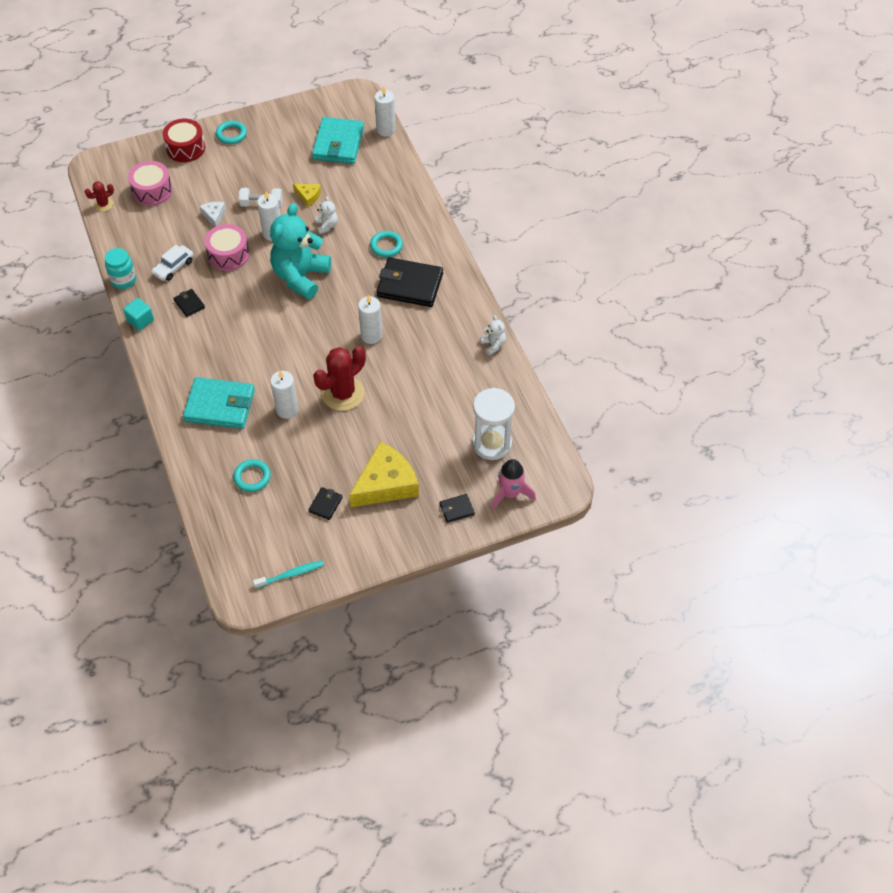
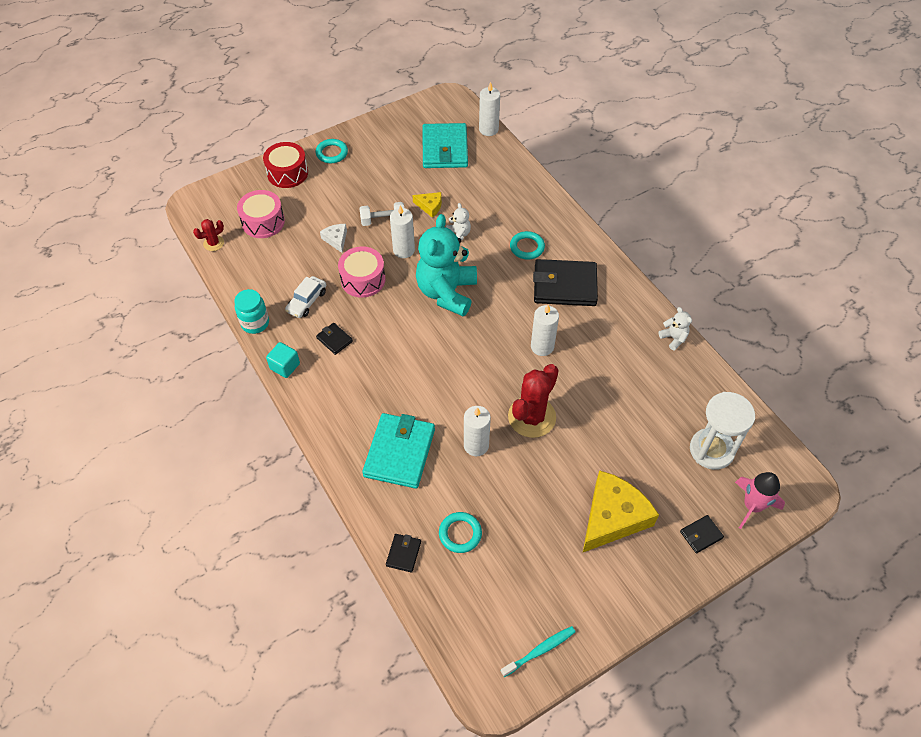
camera: 10 degrees left, 0 degrees up
turquoise wallet [183,377,255,429] -> turquoise wallet turned 75 degrees counterclockwise [362,413,435,489]
black wallet [309,487,343,520] -> black wallet moved to [386,534,421,573]

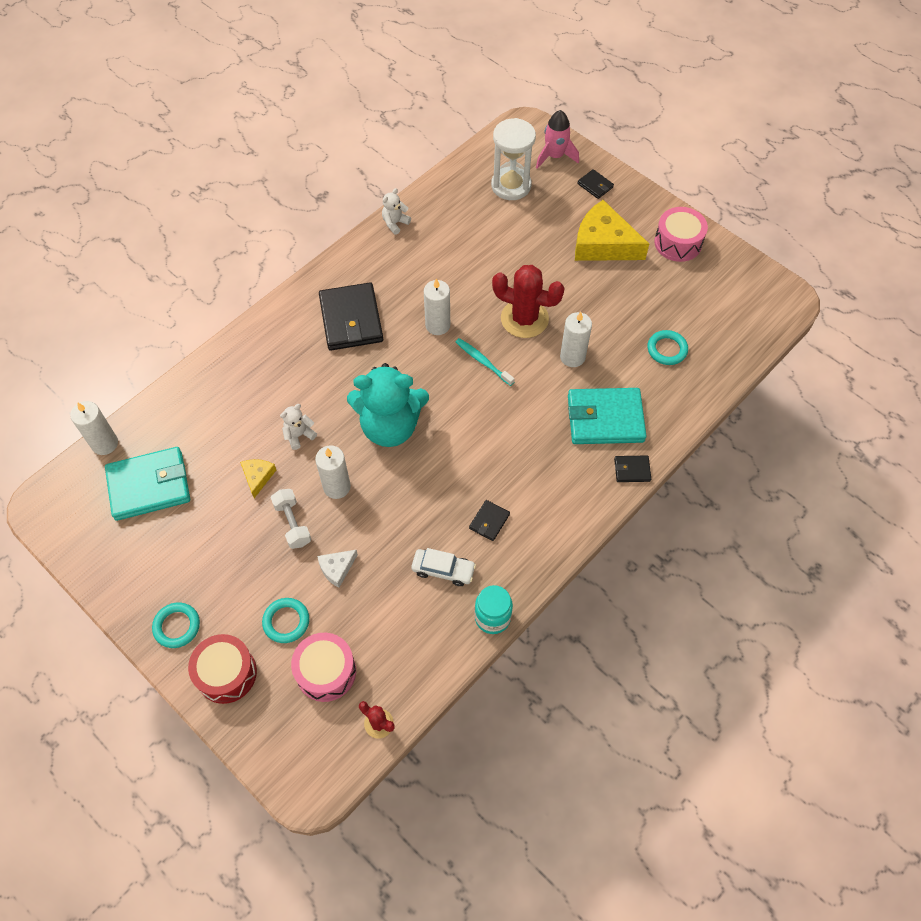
camera: 105 degrees left, 5 degrees up
turquoise cube [266,342,300,378] -> none
pink drum [338,247,385,298] -> pink drum moved to [654,207,708,262]
black wallet [386,534,421,573] -> black wallet moved to [614,456,651,482]
turquoise toothbrush [501,626,576,677] -> turquoise toothbrush moved to [456,338,515,386]
turquoise ring [510,231,545,260] -> turquoise ring moved to [262,598,309,643]

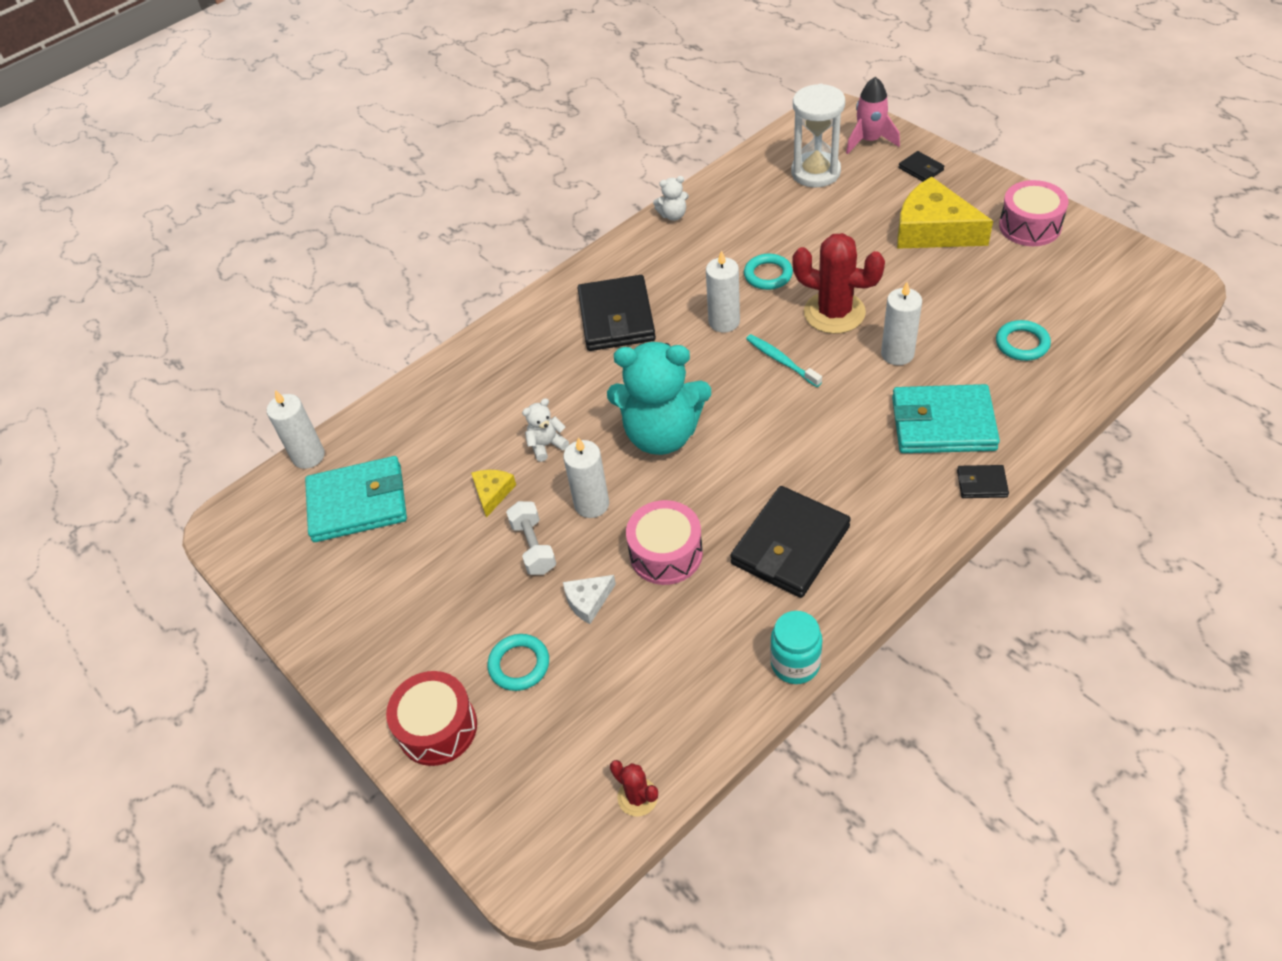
camera: 10 degrees right, 10 degrees down
turquoise ring [152,603,200,648] -> turquoise ring moved to [744,254,793,290]
pink drum [291,633,356,702] -> pink drum moved to [626,500,703,585]
white teddy bear [382,188,411,235] -> white teddy bear turned 150 degrees counterclockwise [653,176,689,221]
white car [411,548,476,586] -> none
black wallet [469,500,510,541] -> black wallet [730,486,851,598], size x2.19

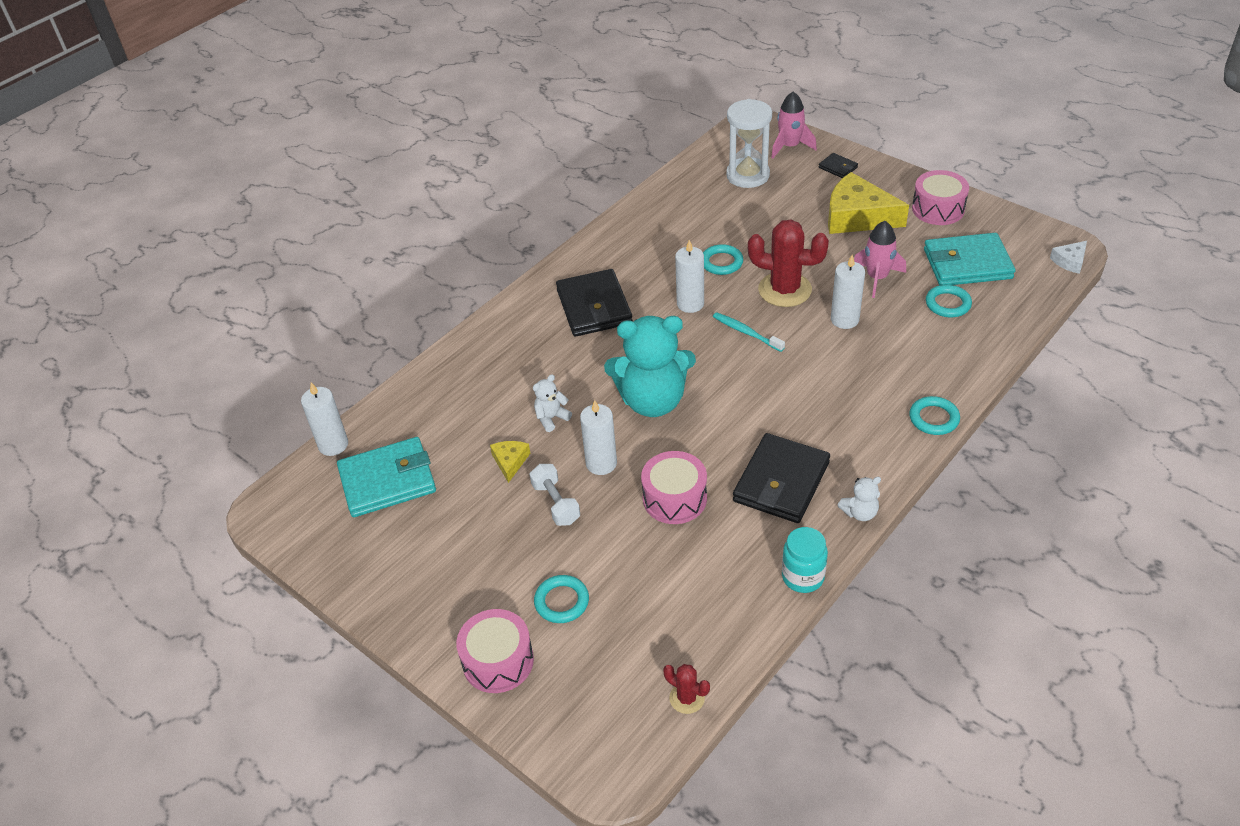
camera: 10 degrees left, 5 degrees down
red drum [386,671,477,766] -> pink drum [456,609,534,693]
white cheese [563,575,616,624] -> white cheese moved to [1050,241,1087,274]
white teddy bear [653,176,689,221] -> white teddy bear moved to [838,477,881,521]
turquoise wallet [892,384,1000,453] -> turquoise wallet moved to [924,233,1015,285]
black wallet [957,465,1009,498] -> turquoise ring [909,396,960,435]
none -> pink rocket [854,221,906,298]

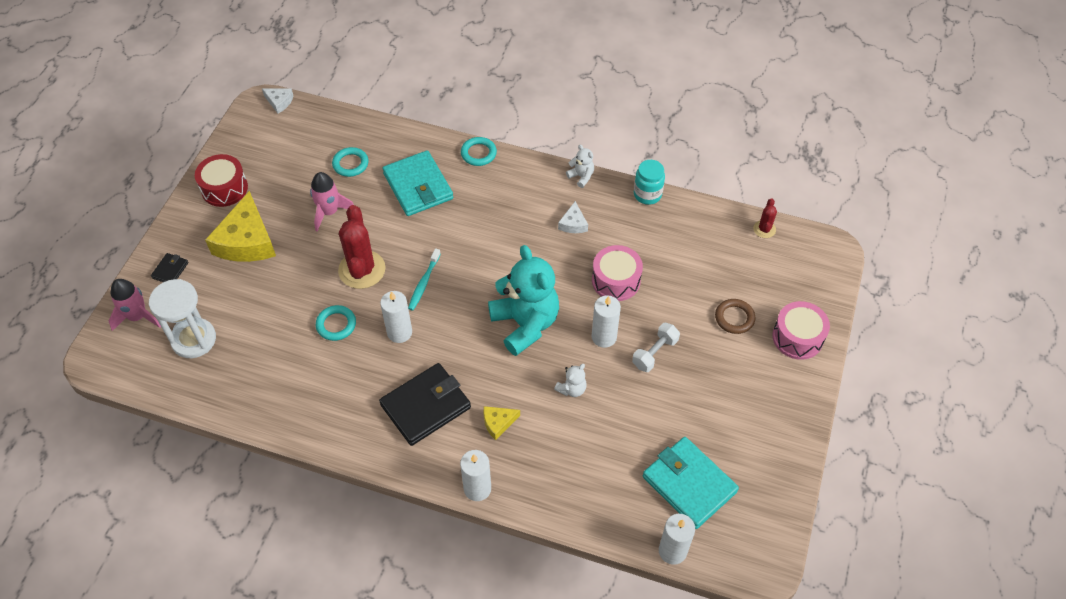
camera: 115 degrees left, 10 degrees up
yellow cheese [490,441,530,483] -> yellow cheese moved to [484,406,520,440]
white teddy bear [533,374,572,432] -> white teddy bear turned 75 degrees counterclockwise [554,364,587,397]
turquoise ring [534,575,589,623] -> brown ring [715,299,755,334]
black wallet [733,433,830,523] -> white cheese [558,201,588,233]
white candle [831,255,865,329] -> white candle moved to [460,450,491,501]
pink drum [912,170,969,225] -> red drum [195,154,248,207]
turquoise wallet [924,233,1015,285] -> turquoise wallet moved to [382,150,453,216]

